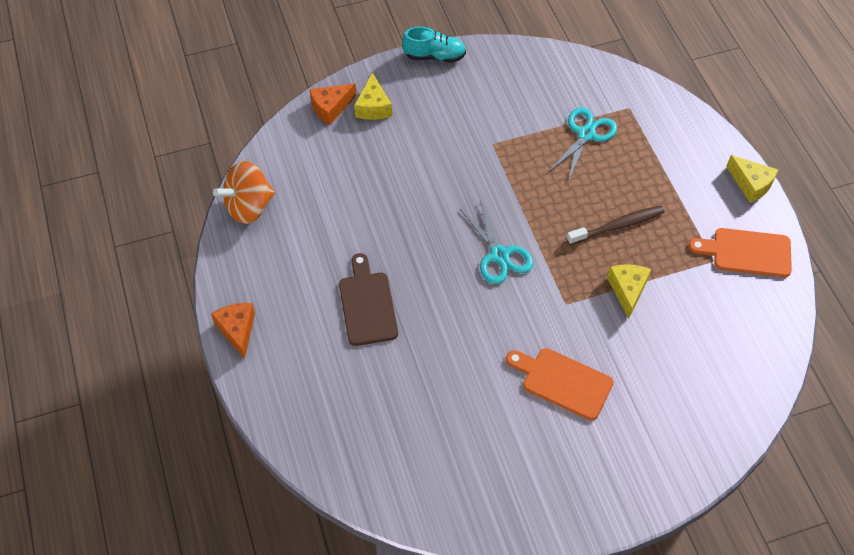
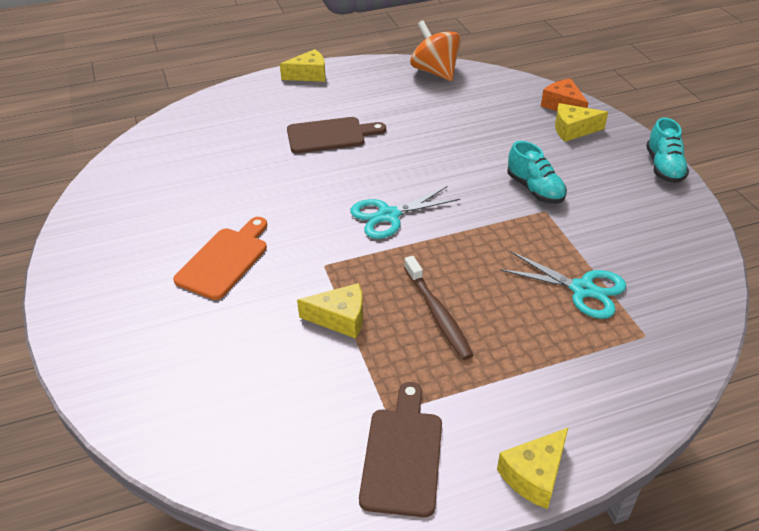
camera: 90 degrees right, 15 degrees down
orange cheese [211,303,255,359] -> yellow cheese [280,49,326,82]
orange cutting board [688,228,792,277] -> brown cutting board [359,382,442,518]
none -> turquoise shoe [507,141,567,204]

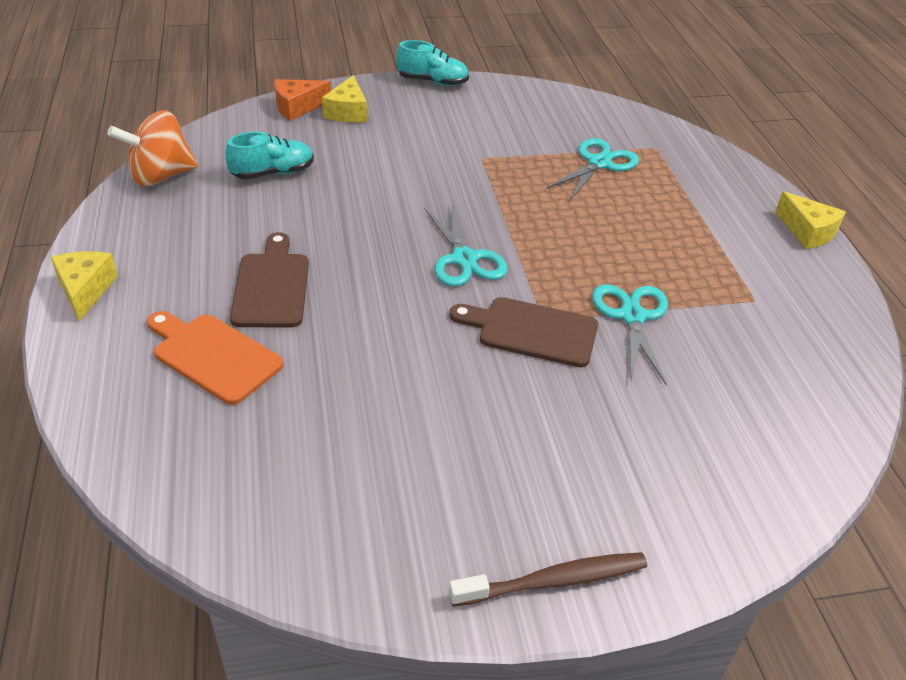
camera: 85 degrees left, 0 degrees up
orange cutting board [173,217,267,300] -> orange cutting board moved to [147,311,284,405]
yellow cheese [297,283,363,339] -> turquoise scissors [592,284,668,385]
brown cutting board [359,382,442,518] -> brown cutting board moved to [449,297,598,367]
brown toothbrush [404,256,473,360] -> brown toothbrush moved to [449,552,647,607]
turquoise shoe [507,141,567,204] -> turquoise shoe moved to [225,132,314,180]

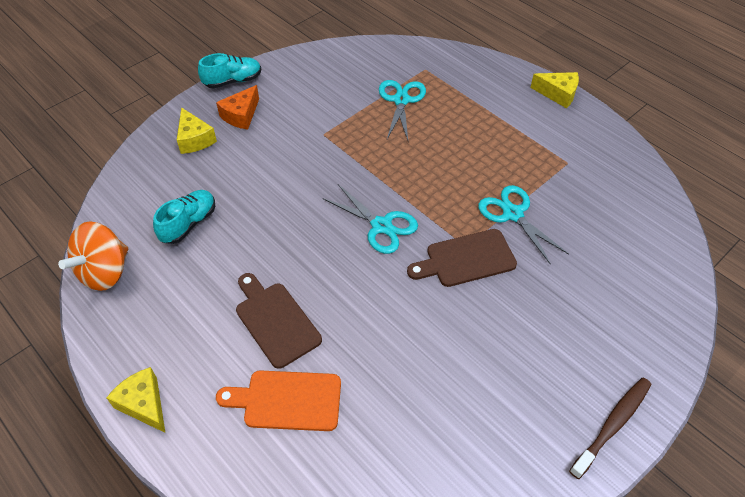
camera: 30 degrees left, 10 degrees up
orange cheese [274,79,331,120] -> orange cheese moved to [216,85,259,130]

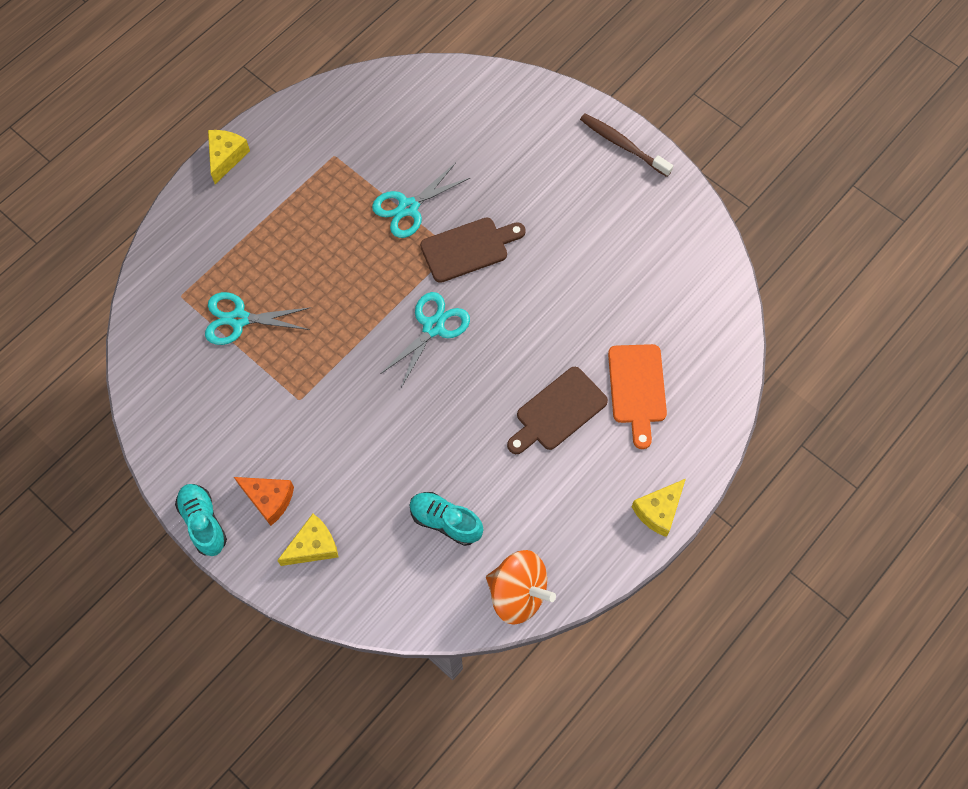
camera: 95 degrees left, 15 degrees up
brown cutting board [407,229,517,287] -> brown cutting board turned 90 degrees counterclockwise [420,218,526,283]

